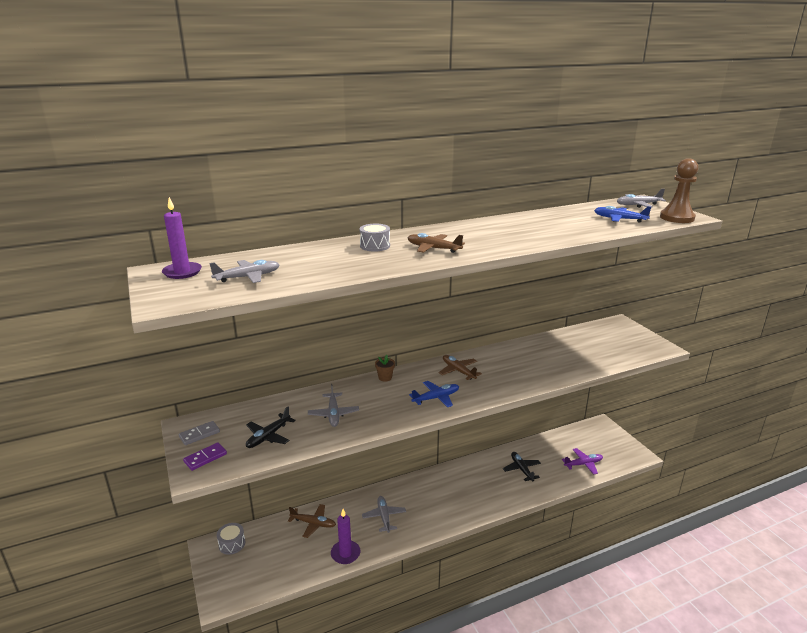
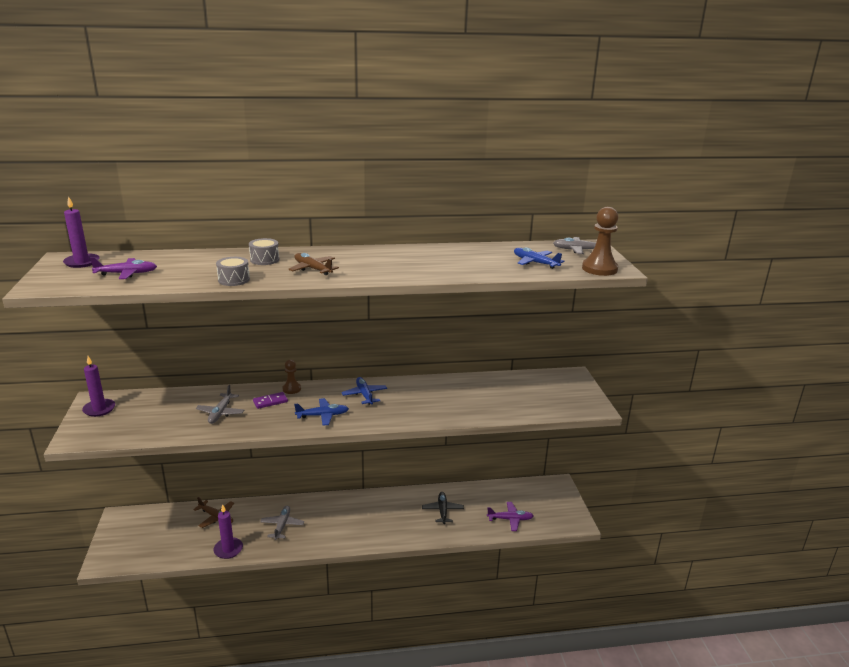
camera: 15 degrees right, 0 degrees up
grey domino [179,421,220,445] -> purple candle [82,356,115,417]
purple domino [183,442,227,471] -> purple domino moved to [253,392,288,409]
grey plane [209,260,280,283] -> purple plane [90,257,157,279]
grey drum [217,523,245,555] -> grey drum moved to [216,257,250,286]
black plane [246,406,296,448] -> none
brown flower pot [375,355,395,382] -> brown pawn [282,360,301,394]
brown plane [439,355,482,380] -> blue plane [341,377,387,405]

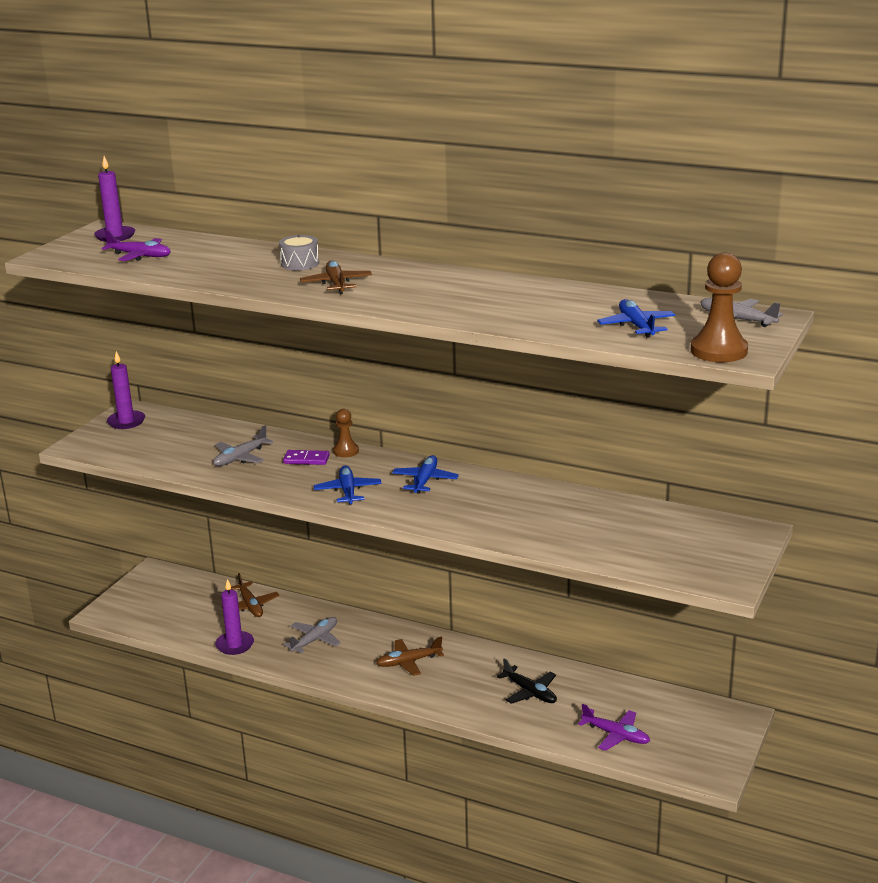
camera: 35 degrees right, 0 degrees up
grey drum [216,257,250,286] -> none
blue plane [294,398,349,426] -> blue plane turned 120 degrees counterclockwise [314,466,382,504]
black plane [422,492,464,524] -> black plane turned 105 degrees clockwise [497,658,557,704]
none -> brown plane [376,636,444,676]

